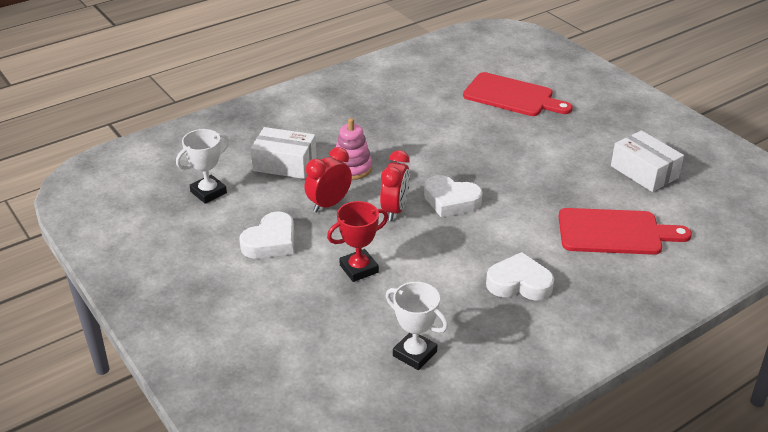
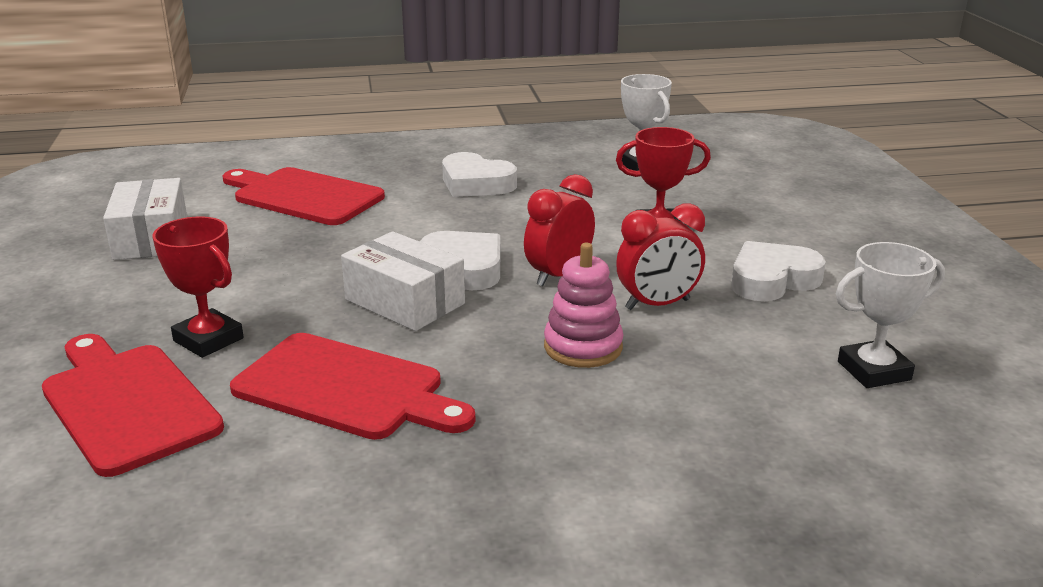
camera: 155 degrees left, 10 degrees down
white box [251,127,317,179] -> white box moved to [341,231,465,331]
none -> red trophy [153,216,244,358]
none -> red cutting board [230,333,475,440]

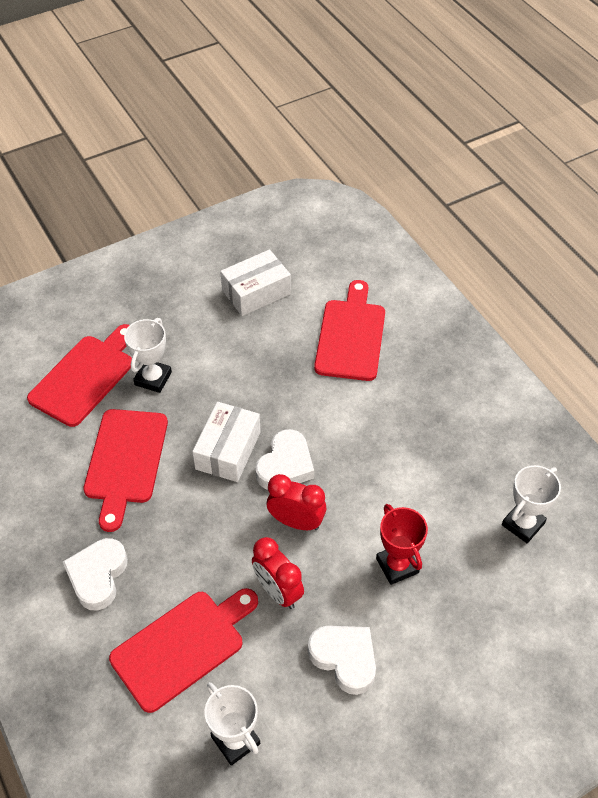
camera: 70 degrees right, 25 degrees up
red trophy [153,216,244,358] -> white trophy [124,318,172,393]
white heart [442,152,517,197] -> white heart moved to [63,538,128,611]
pink stacking toy [544,243,624,368] -> none
none -> red cutting board [109,588,258,713]

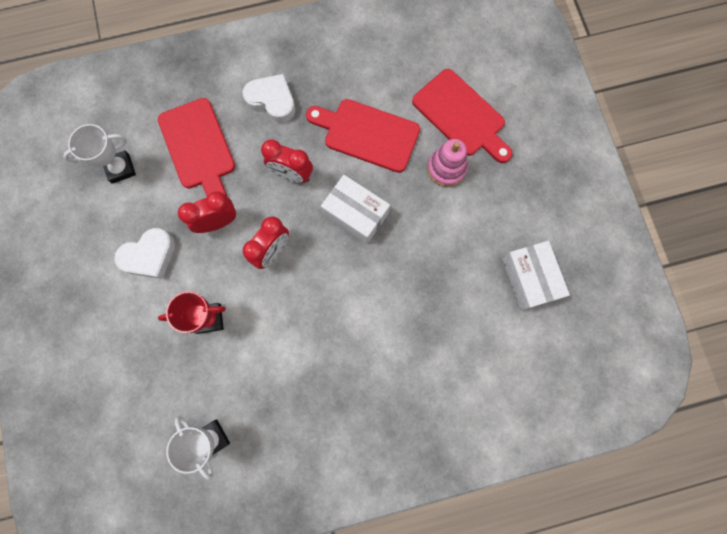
camera: 105 degrees right, 25 degrees up
white trophy [124,318,172,393] -> pink stacking toy [427,139,468,187]
white heart [255,429,314,490] -> none
red cutting board [314,280,385,381] -> none
none -> red clock [261,140,313,183]

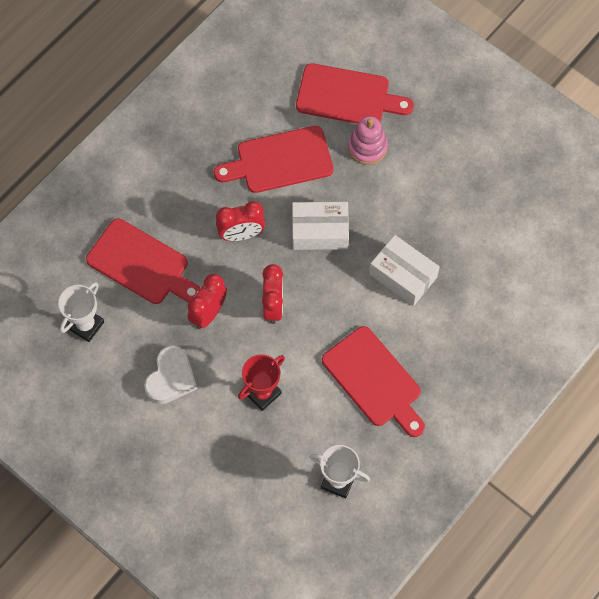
camera: 35 degrees left, 10 degrees down
white heart [243,74,295,123] -> none
white box [502,241,570,311] -> white box moved to [369,235,440,306]
none -> red cutting board [322,326,425,437]

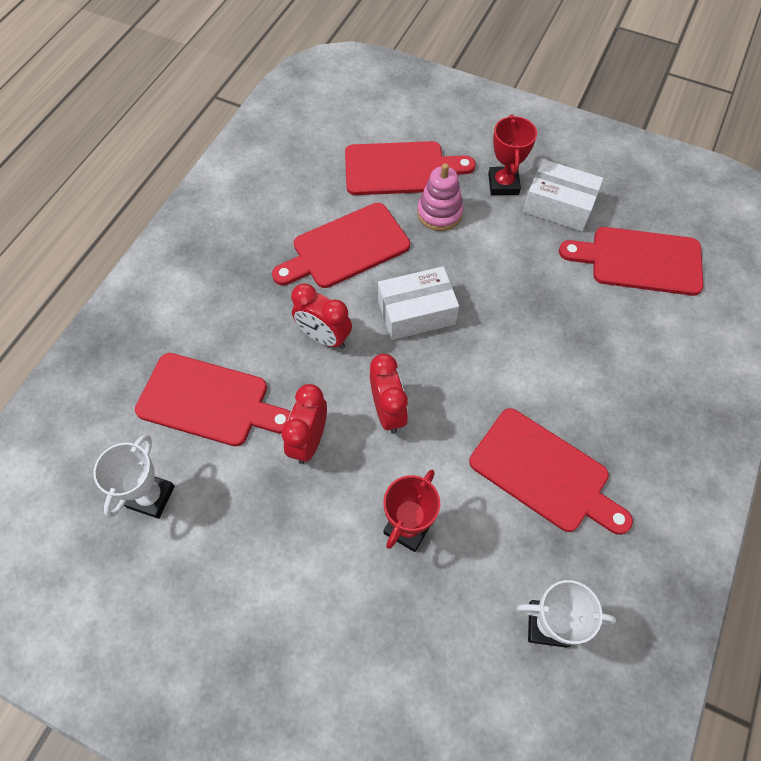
camera: 15 degrees left, 5 degrees down
white heart [144,345,197,404] -> none
red clock [216,201,265,241] -> red clock turned 60 degrees clockwise [291,283,352,349]
white box [369,235,440,306] -> white box moved to [523,159,603,231]
none -> red trophy [488,115,537,195]
none -> red cutting board [559,227,703,296]

